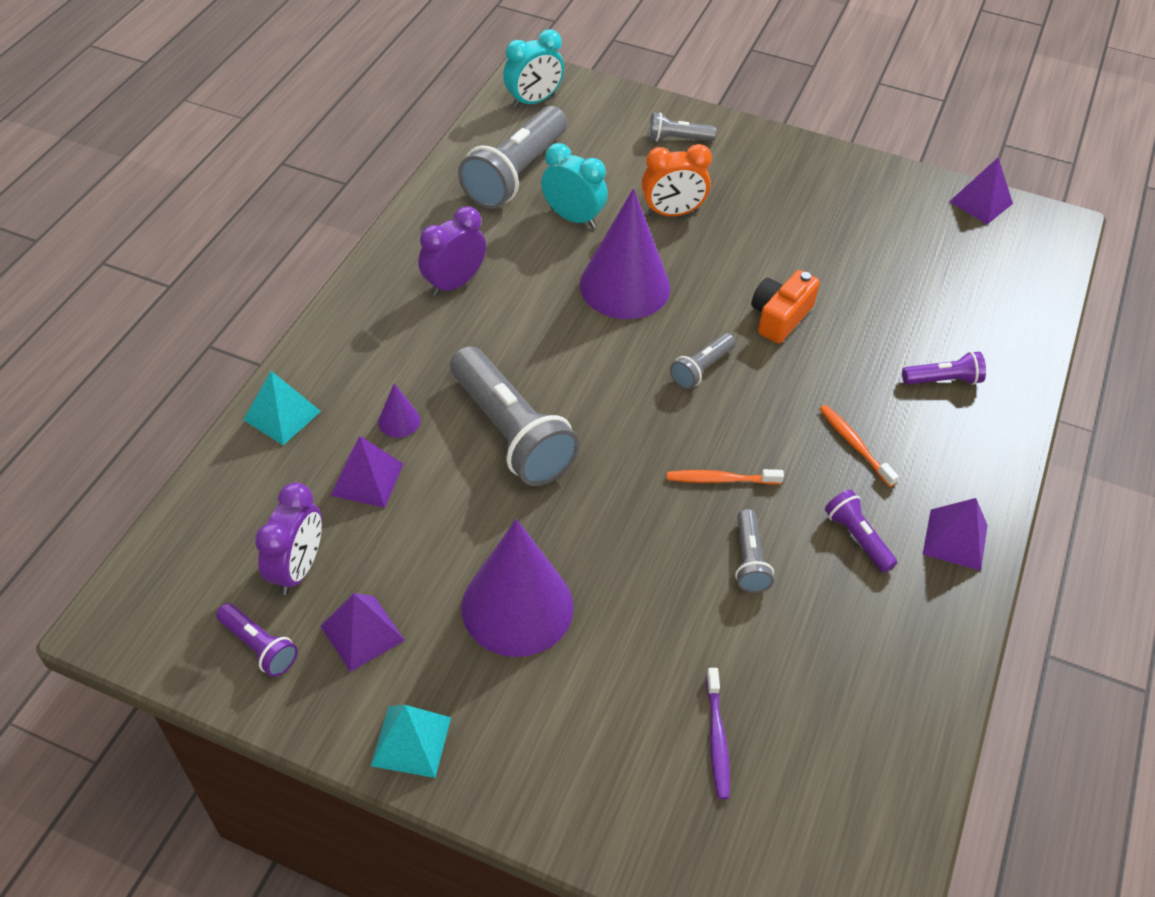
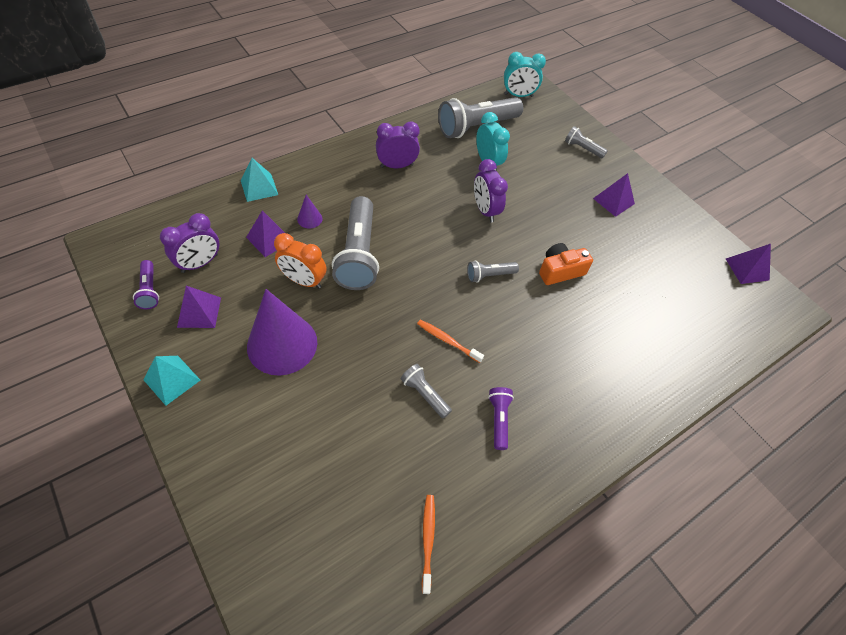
camera: 30 degrees right, 5 degrees up
purple cone [580,188,670,319] -> purple clock [474,159,508,222]
orange clock [642,144,712,216] -> orange clock moved to [274,233,326,288]
purple toothbrush [706,668,730,799] -> none
grey flashlight [735,509,774,593] -> grey flashlight turned 105 degrees clockwise [401,364,452,418]
orange toothbrush [820,405,899,487] -> orange toothbrush moved to [422,495,435,594]
purple flashlight [902,351,986,385] -> none
purple pyramid [923,498,987,571] -> purple pyramid moved to [593,173,635,217]

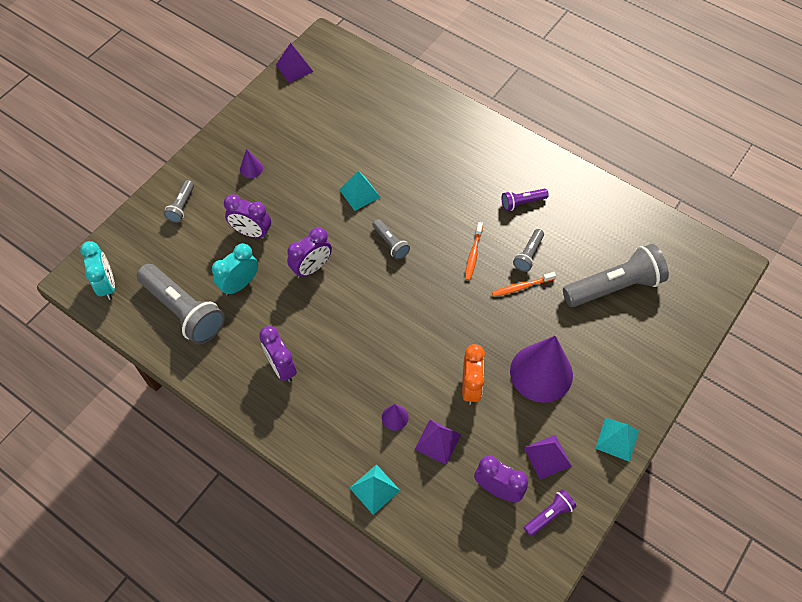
camera: 105 degrees left, 5 degrees up
grey flashlight [332,196,379,290] -> grey flashlight moved to [563,244,669,307]
orange toothbrush [422,495,435,594] -> orange toothbrush moved to [492,272,556,297]
orange camera [539,243,593,285] -> turquoise pyramid [339,171,381,211]
purple pyramid [593,173,635,217] -> purple cone [240,149,263,178]
none -> purple clock [224,194,271,238]

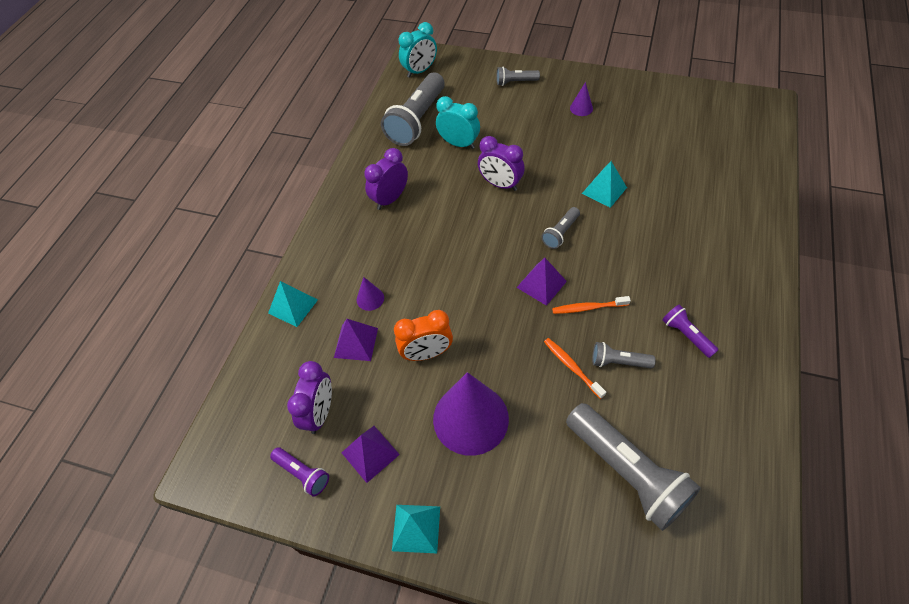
camera: 75 degrees right, 5 degrees down
purple clock [224,194,271,238] -> none
purple pyramid [276,43,313,83] -> purple pyramid moved to [516,258,567,306]

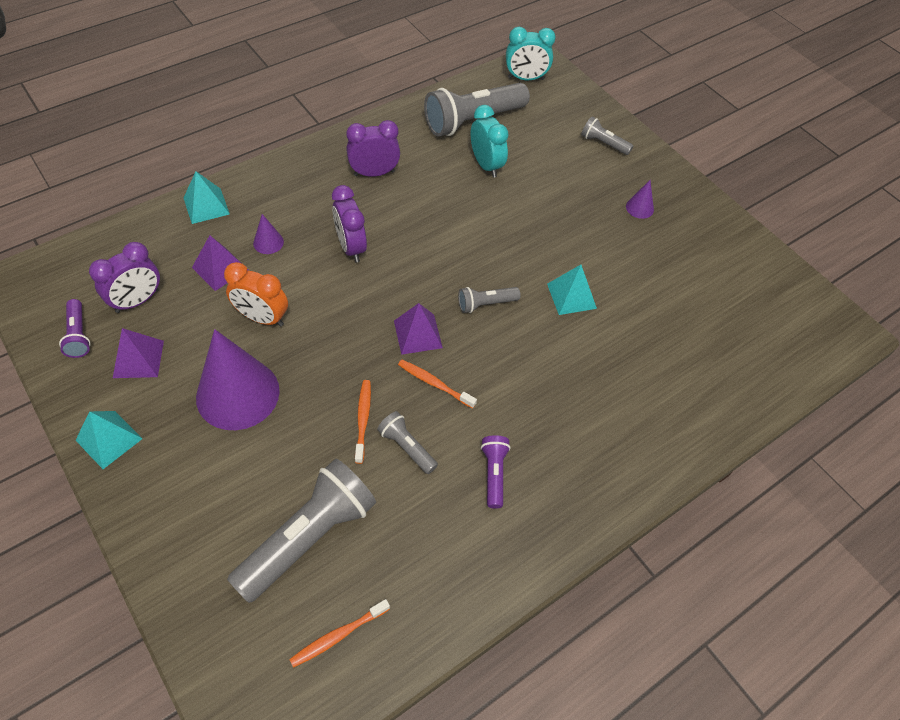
camera: 30 degrees right, 0 degrees up
purple clock [478,136,525,191] -> purple clock moved to [332,185,367,262]
grey flashlight [566,403,701,531] -> grey flashlight turned 135 degrees counterclockwise [227,459,376,603]
none -> orange toothbrush [289,599,390,668]

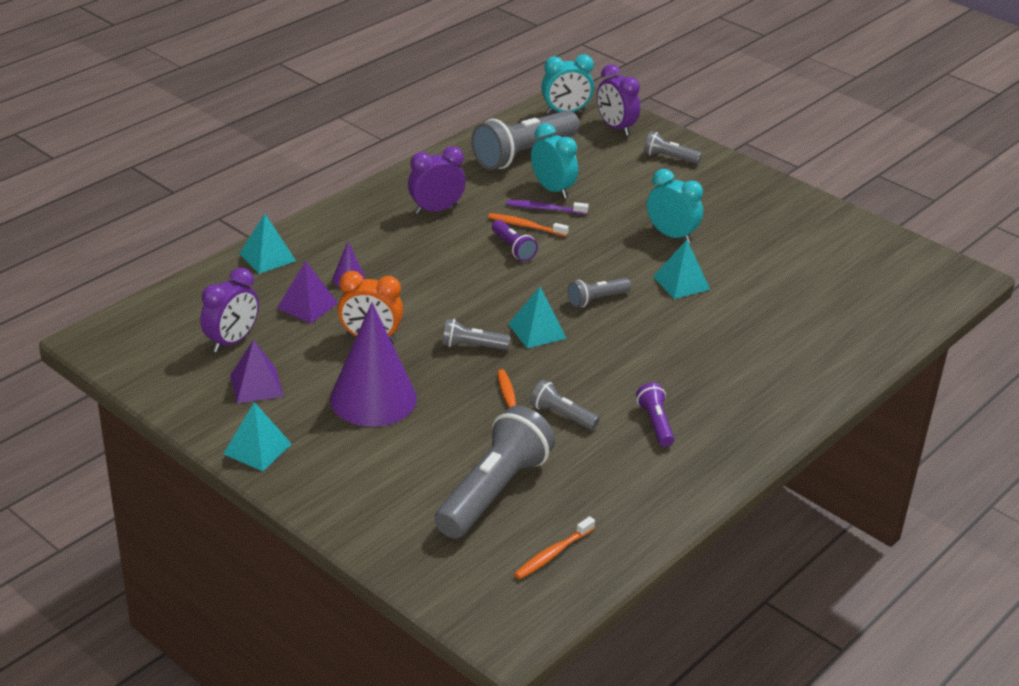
camera: 10 degrees left, 20 degrees down
purple flashlight [59,299,91,358] -> purple flashlight moved to [492,220,538,261]
purple clock [332,185,367,262] -> purple clock moved to [597,64,640,136]
purple pyramid [394,303,443,355] -> turquoise pyramid [508,287,566,348]
orange toothbrush [398,360,477,409] -> orange toothbrush moved to [488,213,569,237]
purple cone [626,180,654,219] -> none
none -> grey flashlight [442,319,511,350]
none -> purple toothbrush [506,200,589,215]
none -> turquoise clock [647,169,703,243]

